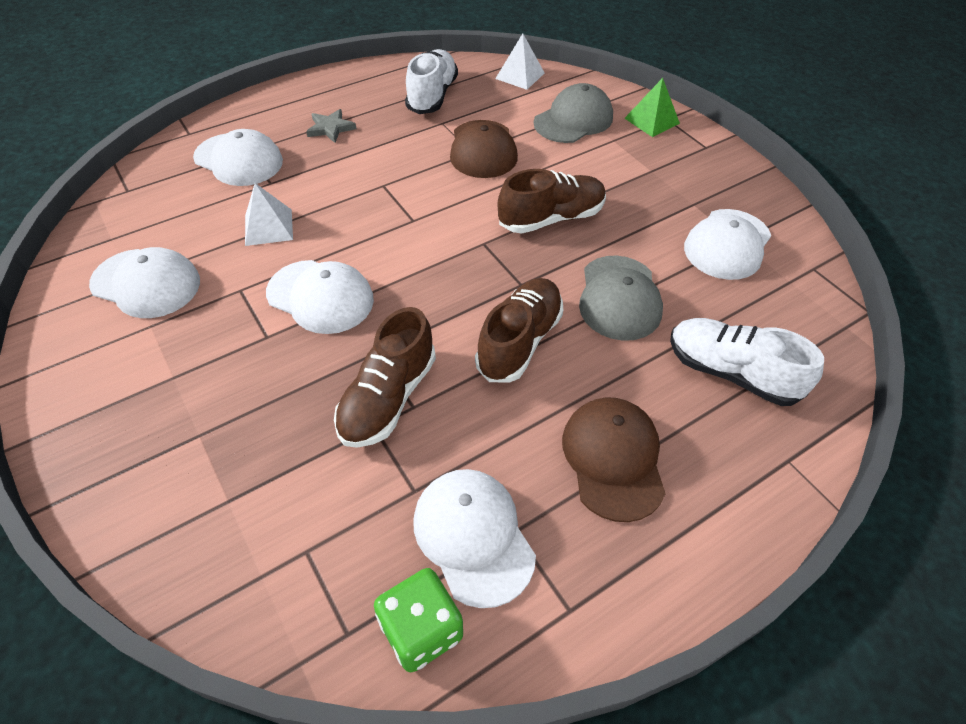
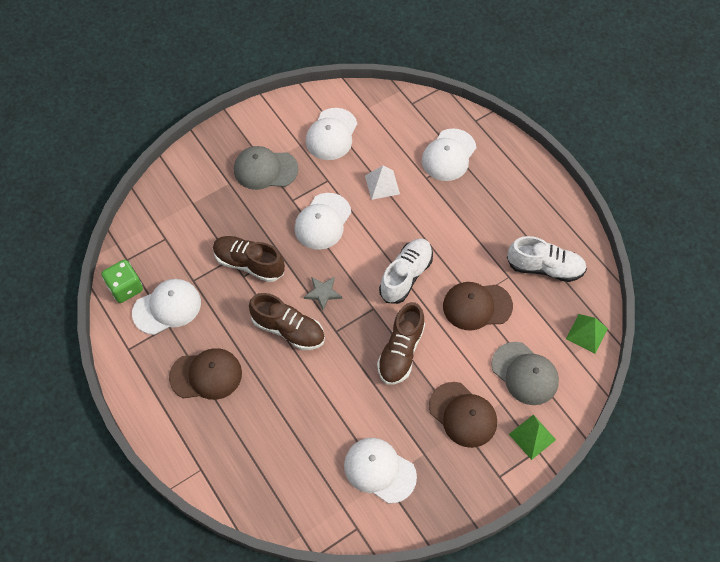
camera: 90 degrees right, 10 degrees up
grey star [306,109,356,143] -> grey star moved to [304,277,342,311]
white pyramid [495,34,545,90] -> green pyramid [566,314,608,354]
brown shoe [498,169,606,234] -> brown shoe turned 45 degrees clockwise [377,302,425,385]
grey cap [579,256,663,341] -> grey cap moved to [234,146,298,190]
white shoe [670,318,824,406] -> white shoe moved to [379,238,433,304]
none -> brown cap [429,382,497,448]

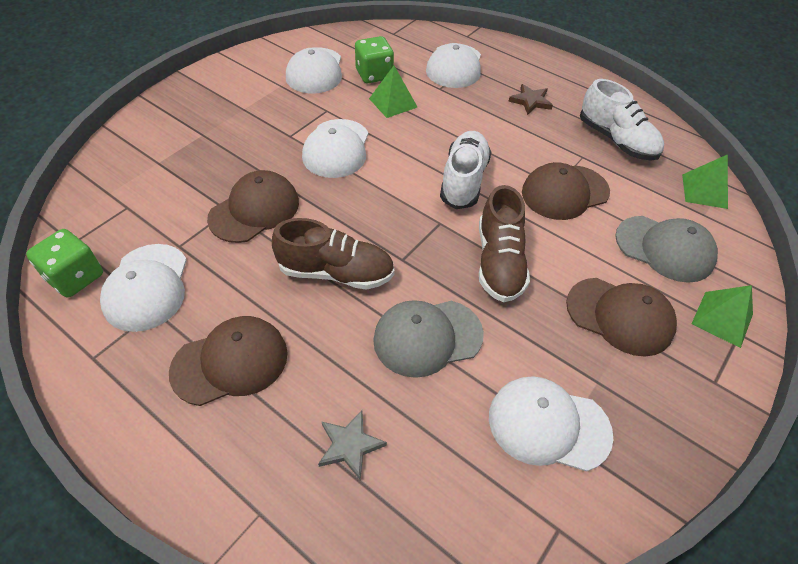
camera: 20 degrees left, 10 degrees down
white cap [132,279,201,335] -> white cap turned 135 degrees clockwise [100,244,187,332]
brown shoe [213,236,285,282] -> brown cap [207,170,299,243]
grey cap [234,146,298,190] -> grey cap moved to [373,300,484,378]
grey star [304,277,342,311] -> grey star moved to [318,410,387,480]
white pyramid [365,165,400,200] -> green pyramid [369,66,417,118]
white shoe [507,236,587,282] -> white shoe turned 60 degrees clockwise [580,79,664,160]
none -> green dice [355,36,394,83]
none -> brown star [508,84,553,115]

